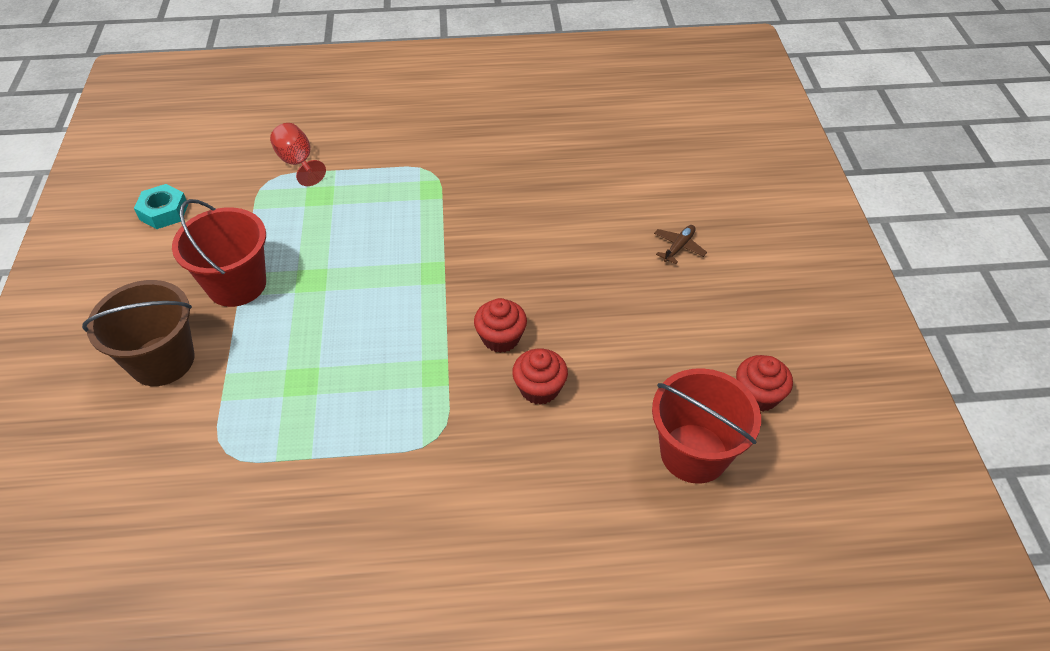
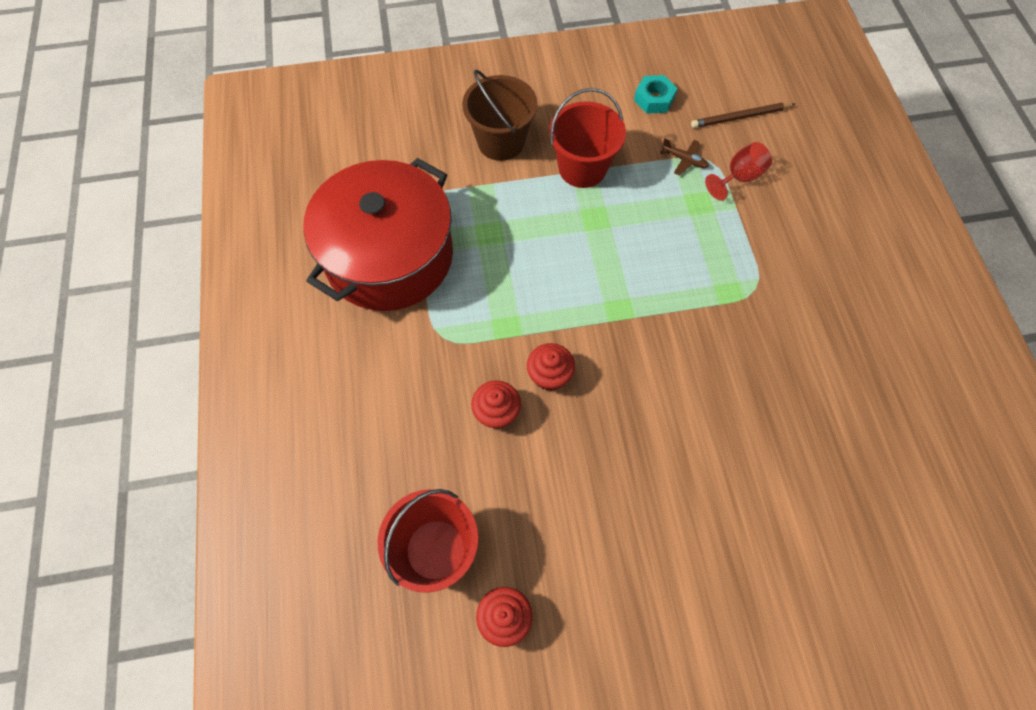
camera: 85 degrees right, 15 degrees up
brown plane [654,225,707,264] -> brown plane moved to [660,138,709,175]
none -> red pot [303,158,453,311]
none -> brown pencil [691,103,795,128]

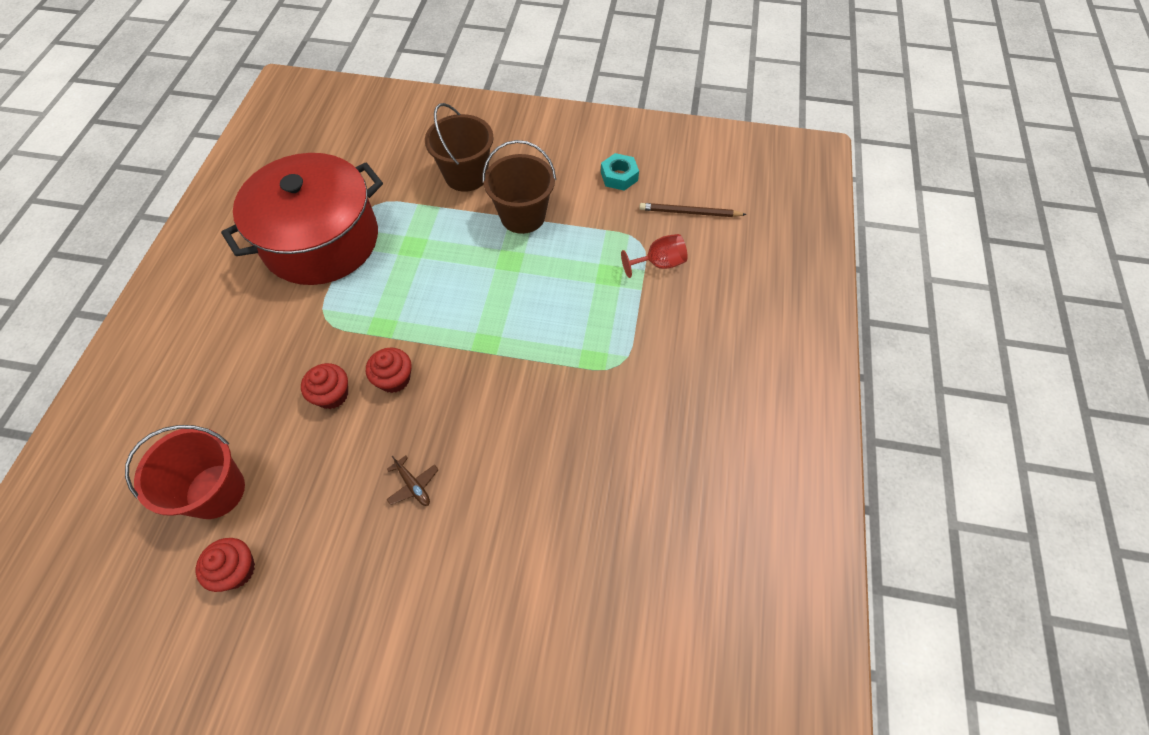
camera: 20 degrees right, 5 degrees down
red bucket [549,88,626,188] -> brown bucket [482,140,556,234]
brown plane [660,138,709,175] -> brown plane moved to [386,455,439,506]

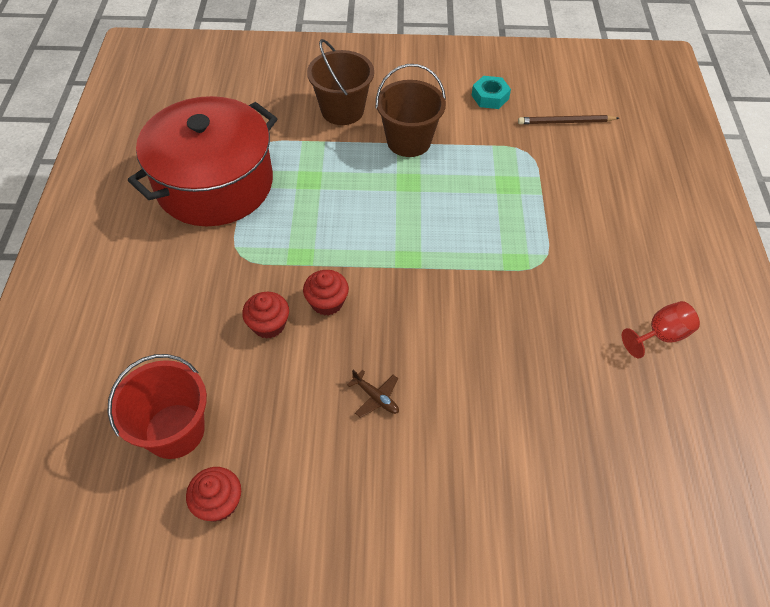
camera: 10 degrees left, 5 degrees down
red goblet [621,234,687,278] -> red goblet moved to [622,301,700,359]

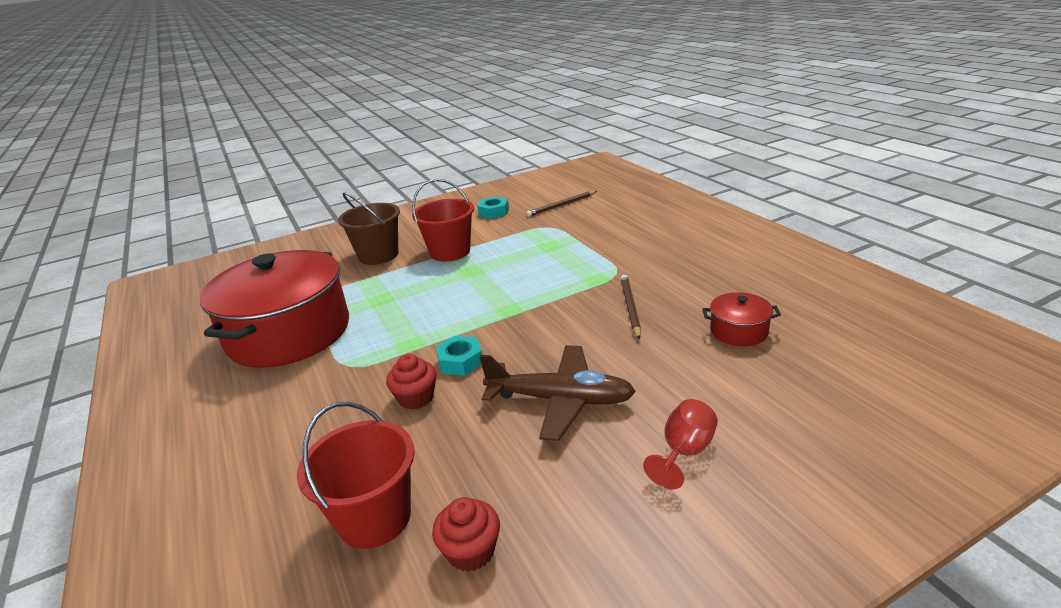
camera: 25 degrees left, 25 degrees down
red cupcake [303,270,349,316] -> turquoise nut [436,336,482,376]
brown plane [347,370,399,418] -> brown plane [480,345,636,441], size x2.37
brown bucket [376,64,446,157] -> red bucket [412,179,474,261]
red goblet [622,301,700,359] -> red goblet moved to [643,399,718,490]
none -> brown pencil [621,275,641,340]
none -> red pot [702,292,781,346]

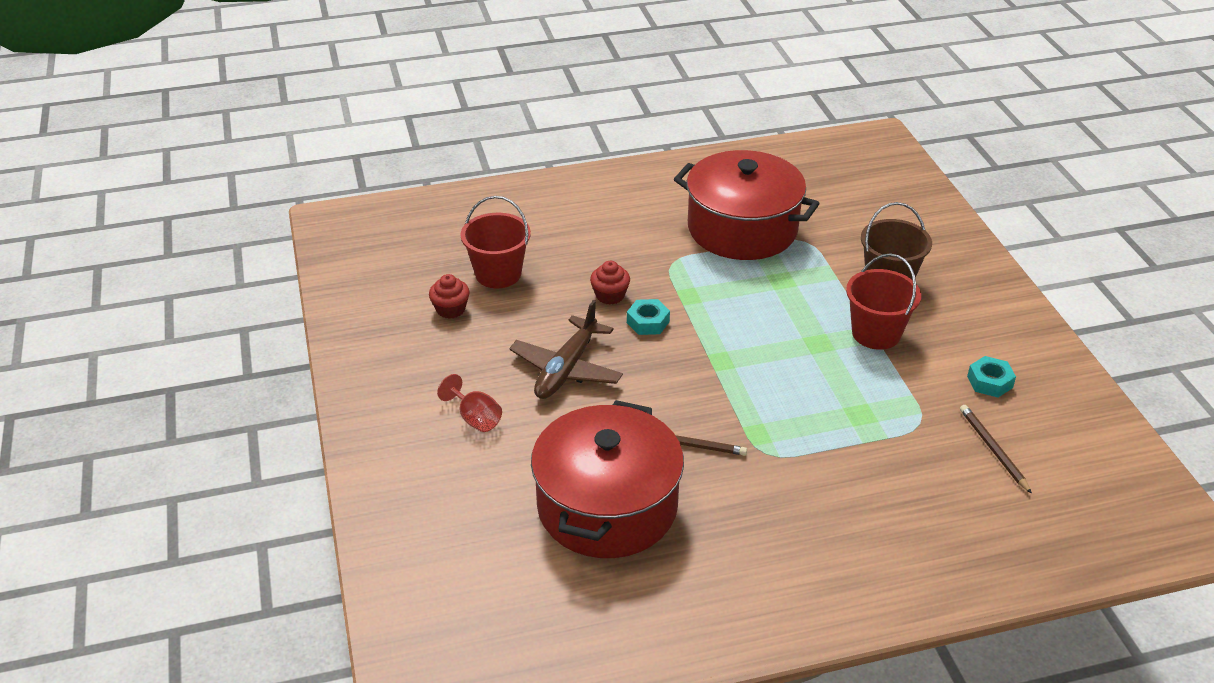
camera: 100 degrees right, 10 degrees up
red pot [702,292,781,346] -> red pot [531,400,684,558], size x2.43

